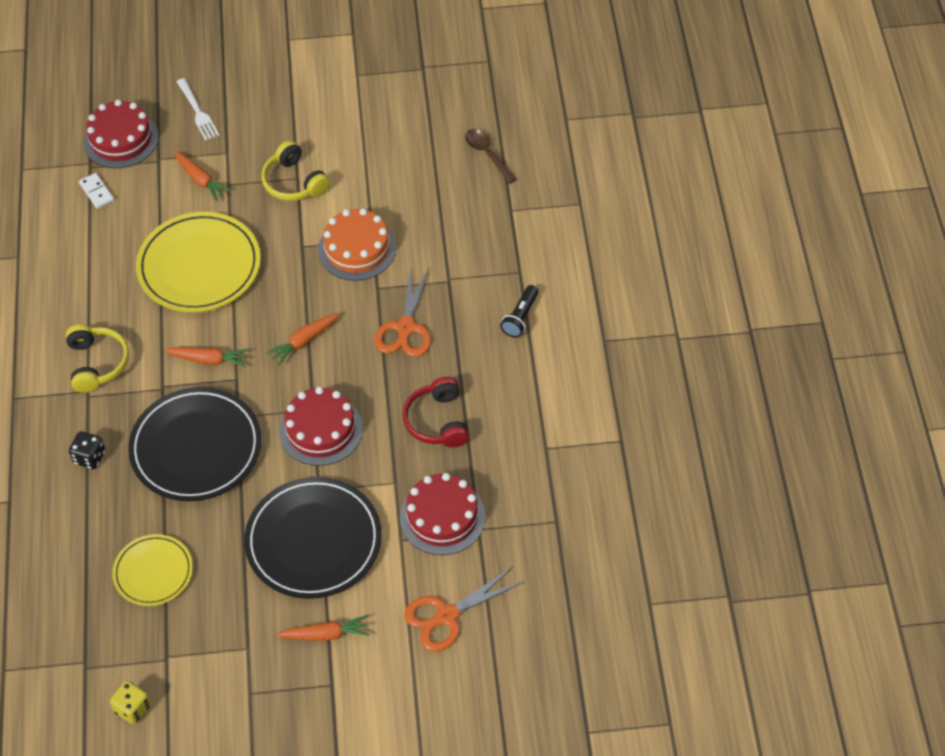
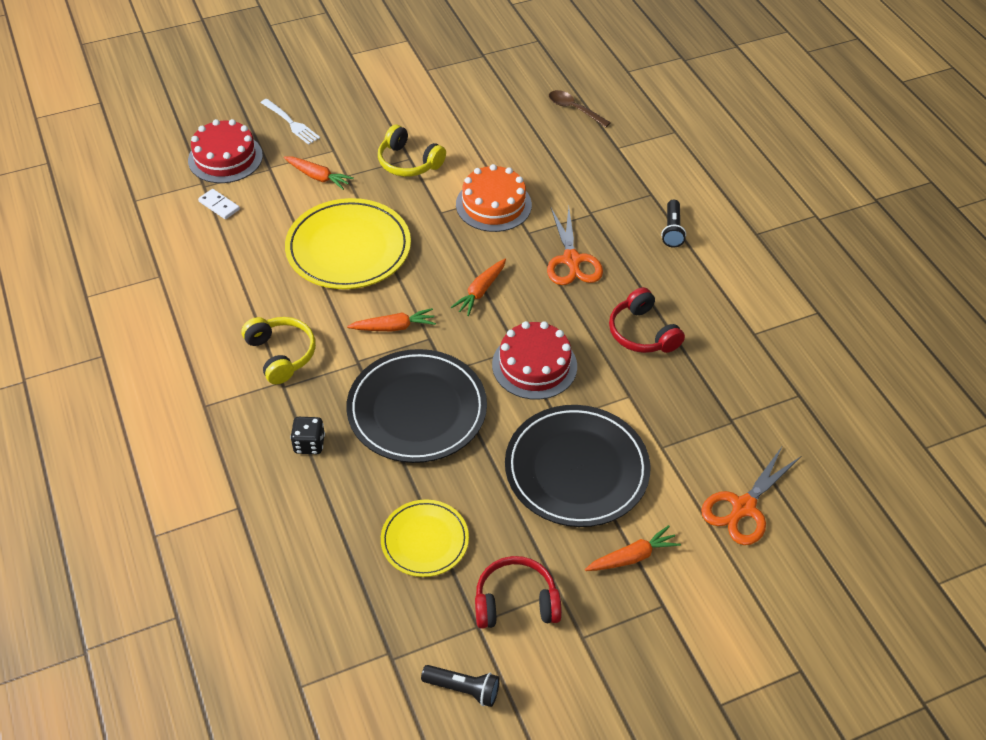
camera: 20 degrees left, 5 degrees down
yellow dice [110,681,151,724] -> black flashlight [421,665,500,707]
red cake [400,473,486,555] -> none
none -> red headphones [475,556,562,629]

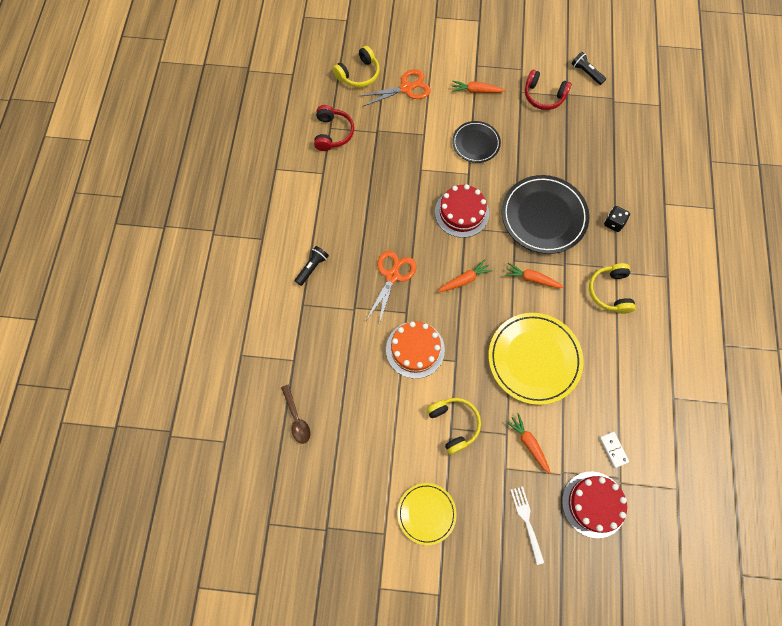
camera: 150 degrees left, 20 degrees up
yellow plate [381,499,469,577] -> yellow plate moved to [397,483,457,545]
black plate [505,405,651,527] -> black plate [452,121,501,163], size x0.58
red headphones [609,287,685,353] -> red headphones moved to [314,105,354,151]
none -> yellow headphones [333,46,380,87]

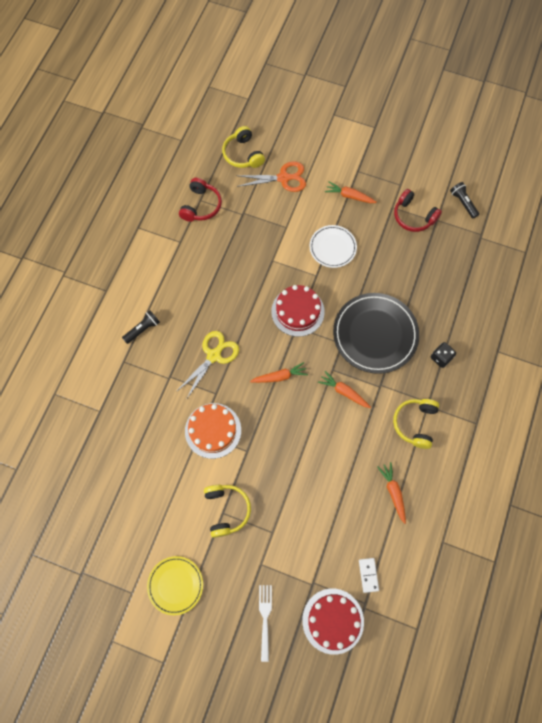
camera: 15 degrees right, 0 degrees up
brown spoon [281,385,310,444] -> none
yellow headphones [333,46,380,87] -> yellow headphones turned 90 degrees clockwise [222,126,265,168]
orange scissors [367,251,417,324] -> yellow scissors [176,331,239,400]
black plate [452,121,501,163] -> white plate [310,225,357,268]
yellow plate [488,313,583,405] -> none
orange carrot [506,413,551,474] -> orange carrot moved to [377,462,406,524]

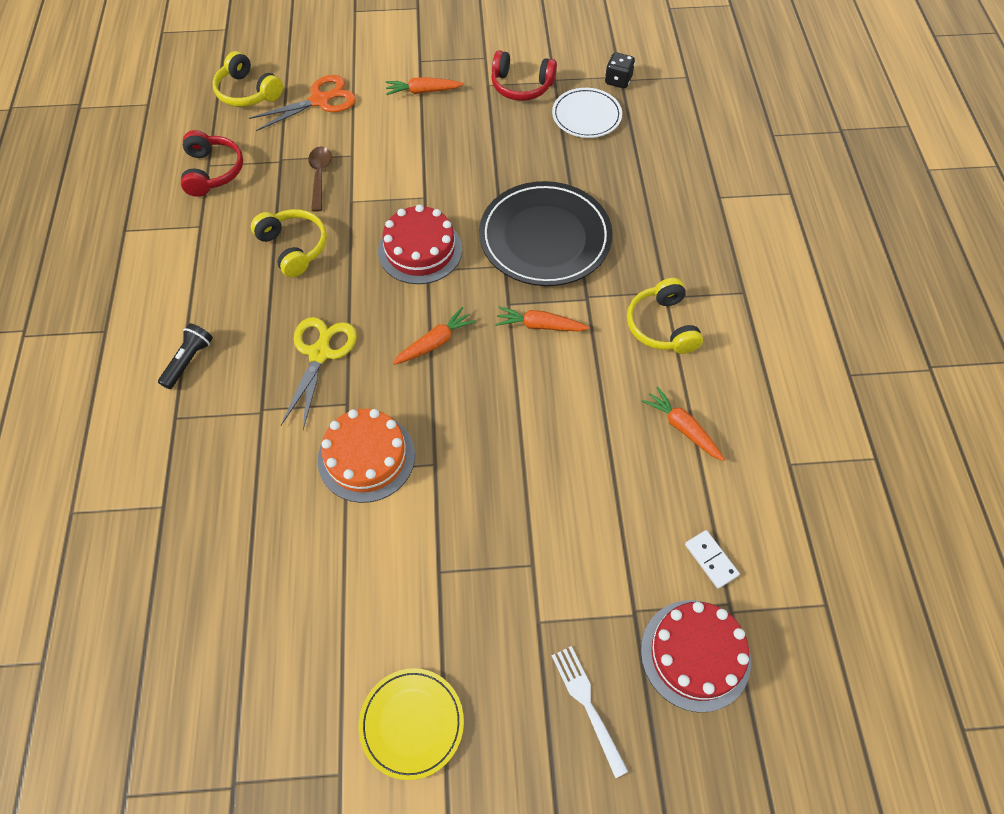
camera: 25 degrees left, 10 degrees down
yellow headphones [204,485,251,538] -> yellow headphones moved to [251,209,327,277]
white plate [310,225,357,268] -> white plate moved to [552,88,622,138]
black dice [431,342,456,368] -> black dice moved to [605,52,635,88]
black flashlight [450,182,479,219] -> none
none -> brown spoon [308,146,332,212]

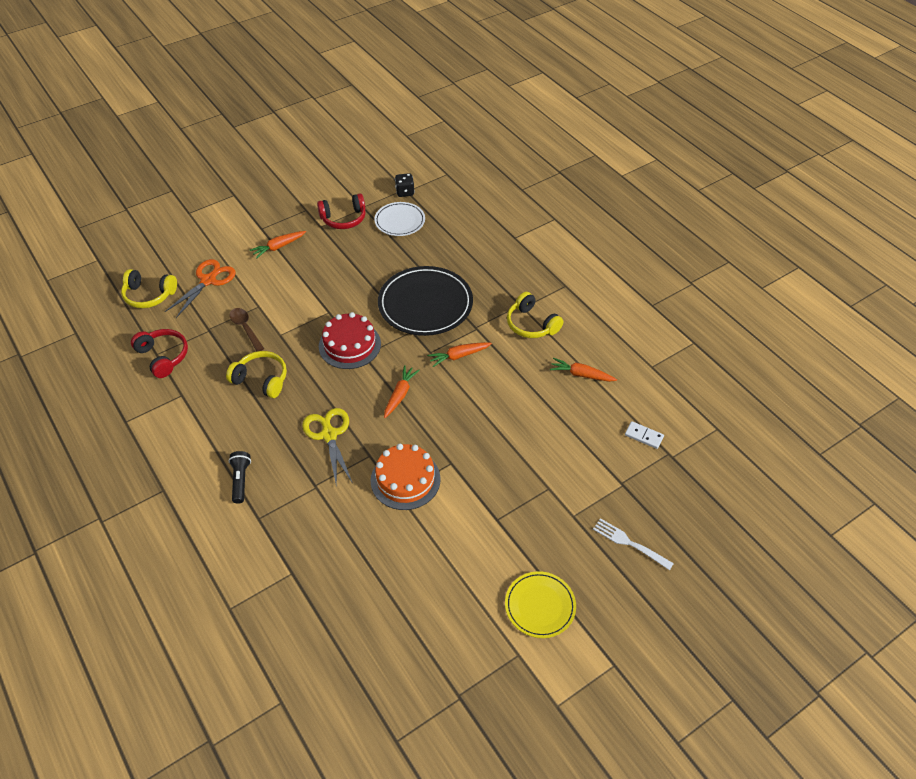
camera: 30 degrees left, 10 degrees down
red cake [641,600,751,712] -> none

